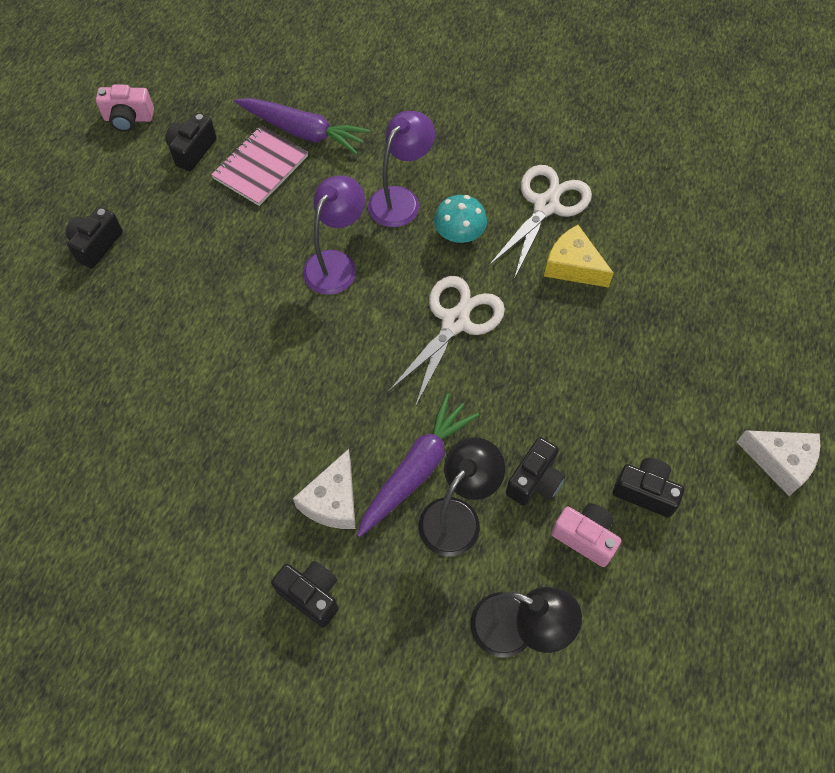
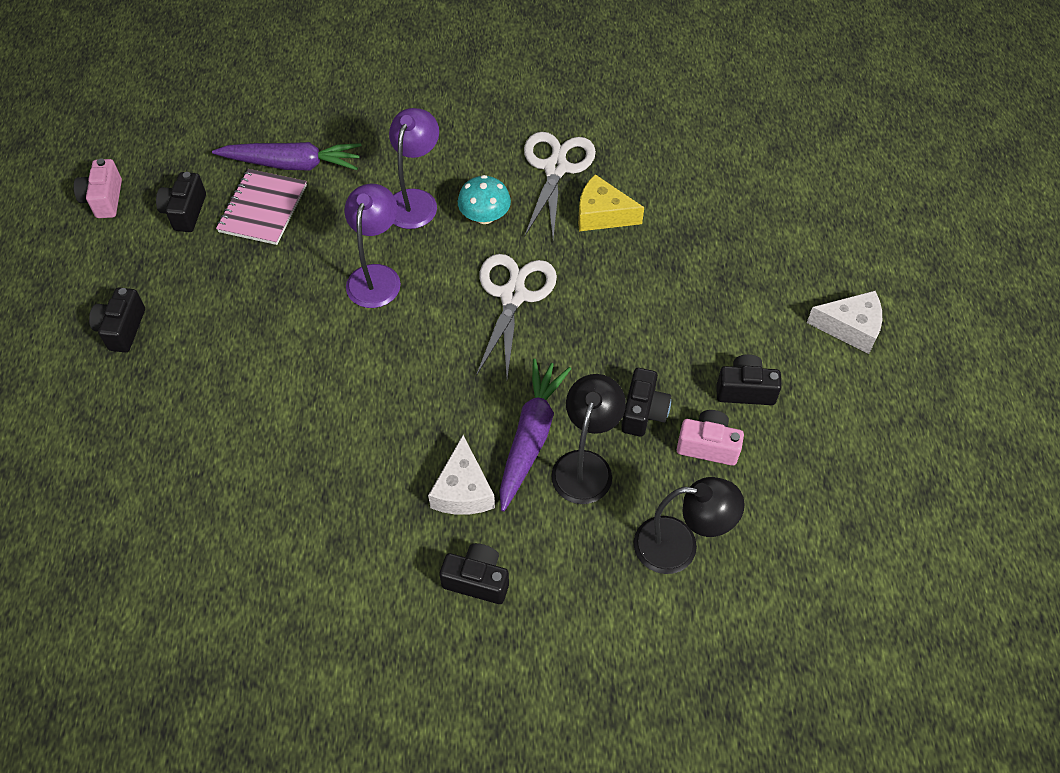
camera: 20 degrees left, 5 degrees down
pink camera [96,84,154,132] -> pink camera turned 105 degrees clockwise [74,158,122,218]

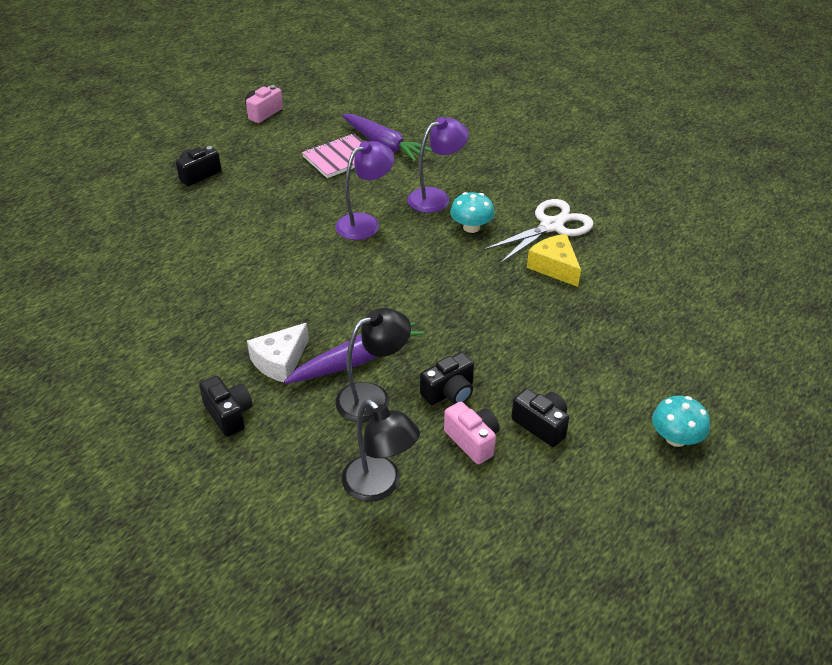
camera: 40 degrees right, 15 degrees down
black camera [156,172,206,232] -> none
white scissors [476,254,557,379] -> none
white cheese [807,291,882,354] -> turquoise mushroom [652,396,710,447]

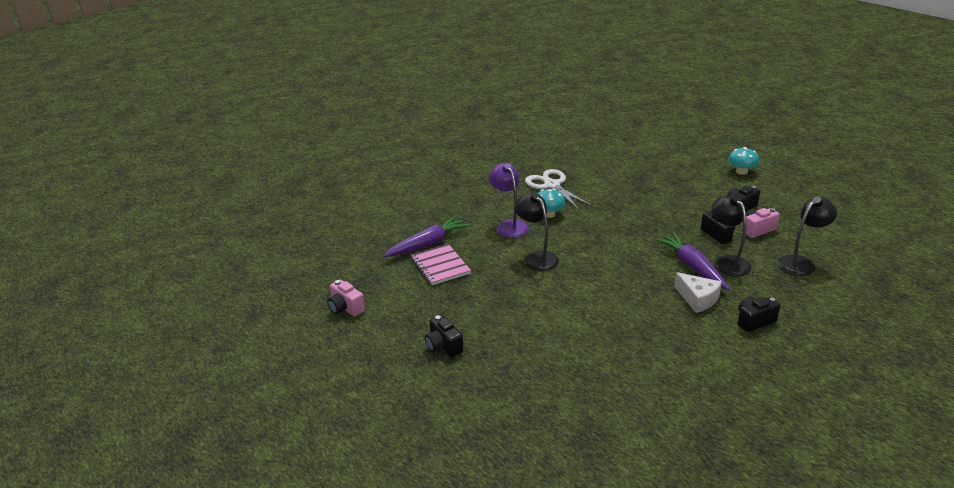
camera: 80 degrees left, 10 degrees down
purple lamp [336,141,395,240] -> black lamp [515,193,559,271]
yellow cheese [527,234,581,287] -> none

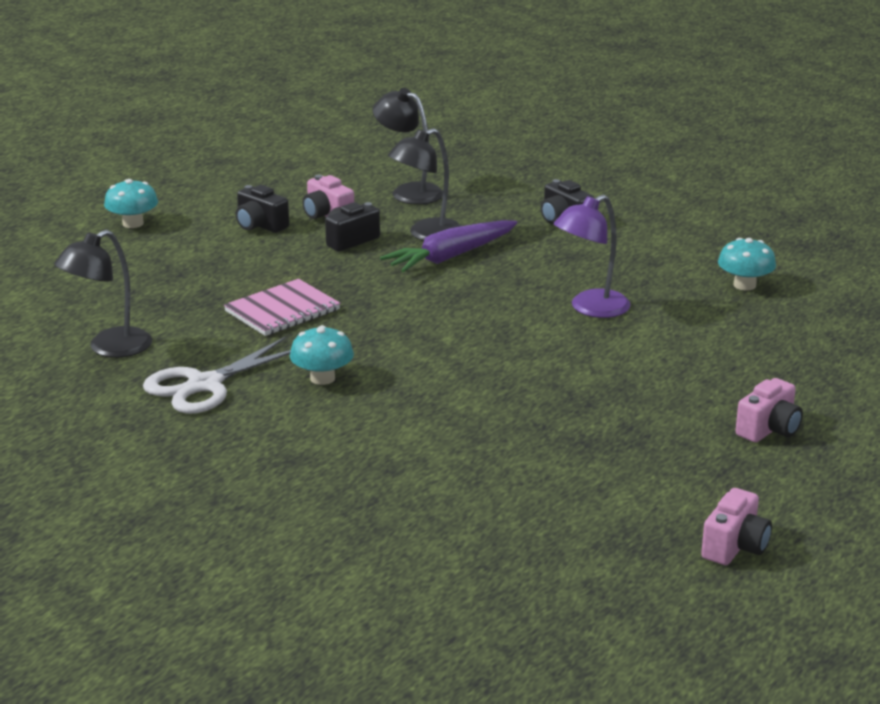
camera: 105 degrees left, 5 degrees down
purple carrot [383,216,469,257] -> none
pink notebook [411,244,471,285] -> pink notebook moved to [224,279,341,336]
black camera [425,315,463,357] -> pink camera [736,378,803,442]
purple lamp [489,163,529,238] -> purple lamp moved to [554,195,631,318]
black lamp [515,193,559,271] -> black lamp moved to [54,230,152,358]
white cheese [674,272,722,313] -> none
none -> turquoise mushroom [718,238,776,291]

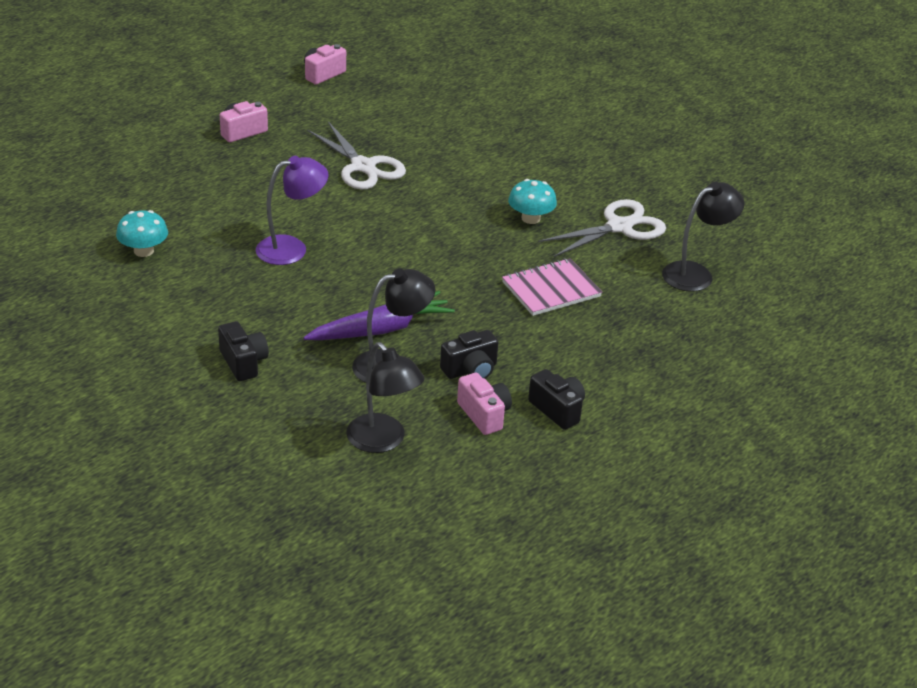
camera: 170 degrees left, 10 degrees up
turquoise mushroom [104,179,158,228] -> none
none -> white scissors [307,122,406,189]

